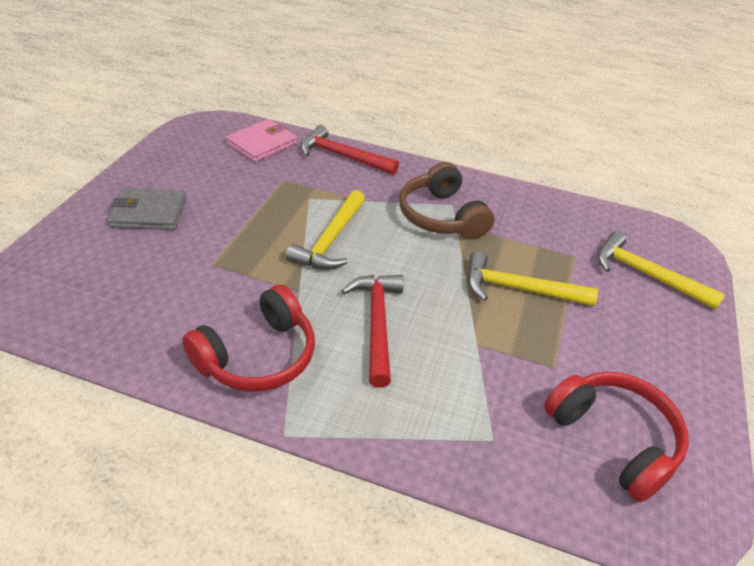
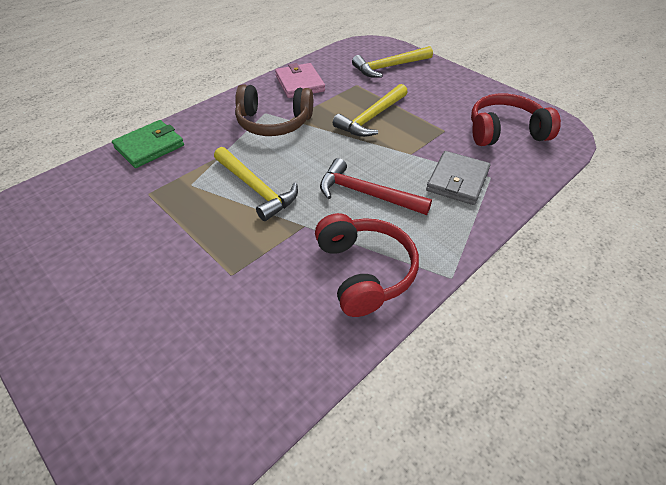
camera: 60 degrees left, 5 degrees up
grey wallet [108,188,186,230] -> grey wallet moved to [426,151,490,205]
pink wallet [226,119,297,162] -> pink wallet moved to [275,63,325,98]
red hammer [301,125,399,175] -> green wallet [112,120,184,168]

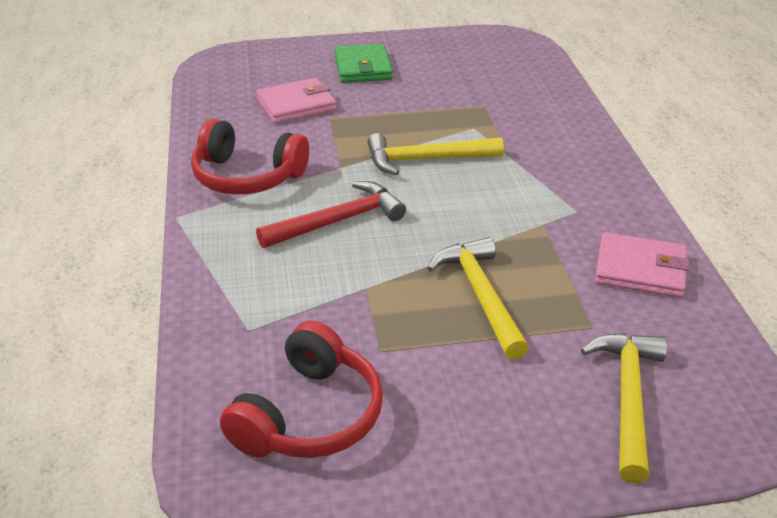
camera: 125 degrees right, 10 degrees down
green wallet [112,120,184,168] -> green wallet moved to [335,43,393,83]
brown headphones [235,84,313,136] -> none
grey wallet [426,151,490,205] -> none
none -> pink wallet [256,78,336,123]

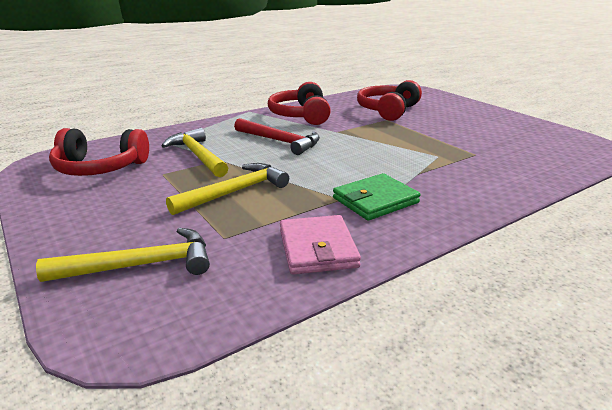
camera: 65 degrees right, 10 degrees down
pink wallet [256,78,336,123] -> red headphones [357,80,422,121]
green wallet [335,43,393,83] -> green wallet moved to [333,173,421,221]
yellow hammer [367,133,504,175] -> yellow hammer moved to [162,128,228,177]

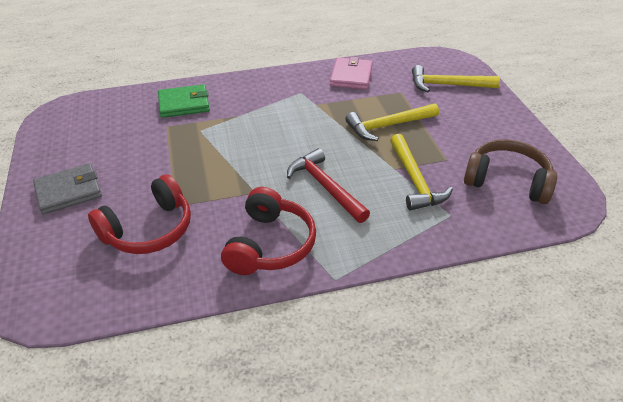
camera: 160 degrees left, 15 degrees up
red headphones [49,128,149,176] -> brown headphones [464,140,557,204]
green wallet [333,173,421,221] -> green wallet moved to [158,84,210,118]
none -> grey wallet [33,163,102,215]

